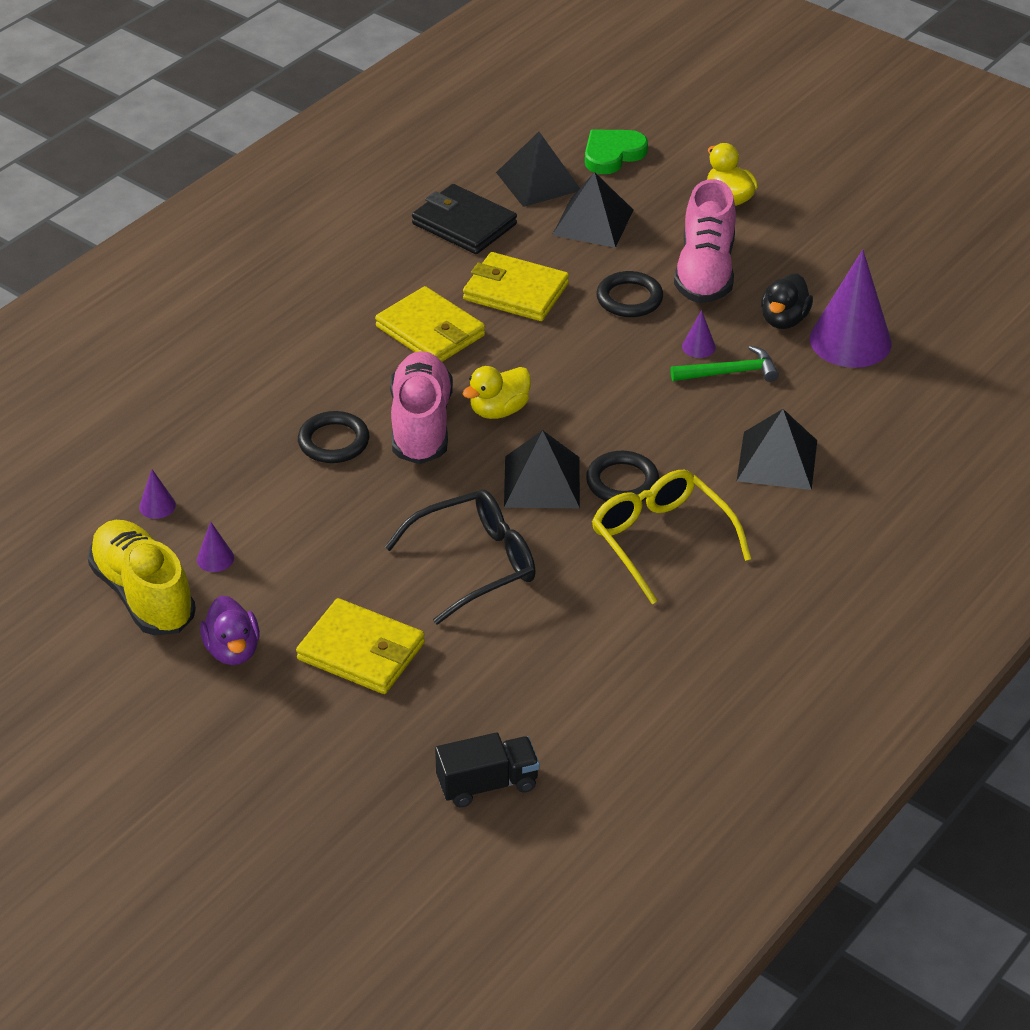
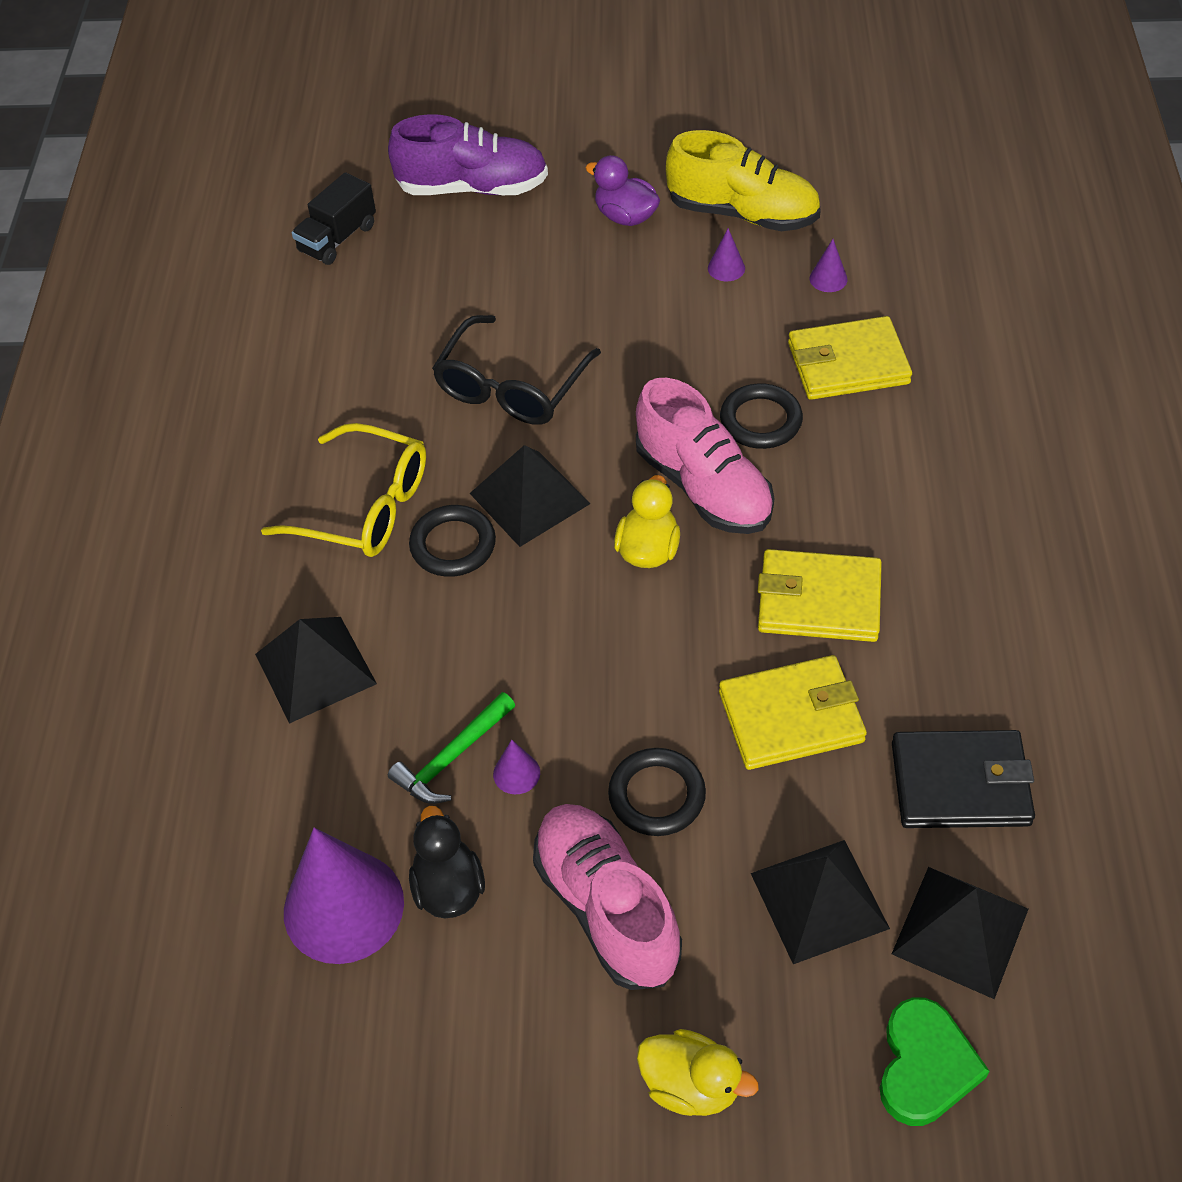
camera: 145 degrees right, 10 degrees up
yellow wallet [296,598,425,694] -> yellow wallet moved to [788,316,912,400]
none -> purple shoe [388,114,548,195]

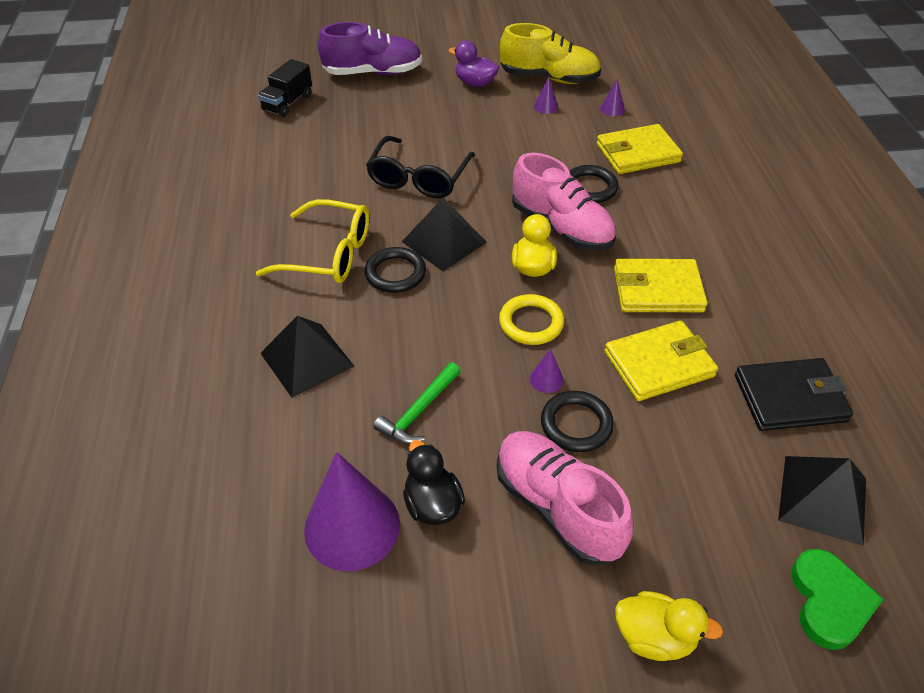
camera: 10 degrees left, 5 degrees down
purple cone [493,740,540,794] -> purple cone moved to [530,348,564,393]
black pyramid [751,840,890,964] -> none
none -> yellow ring [499,294,564,345]

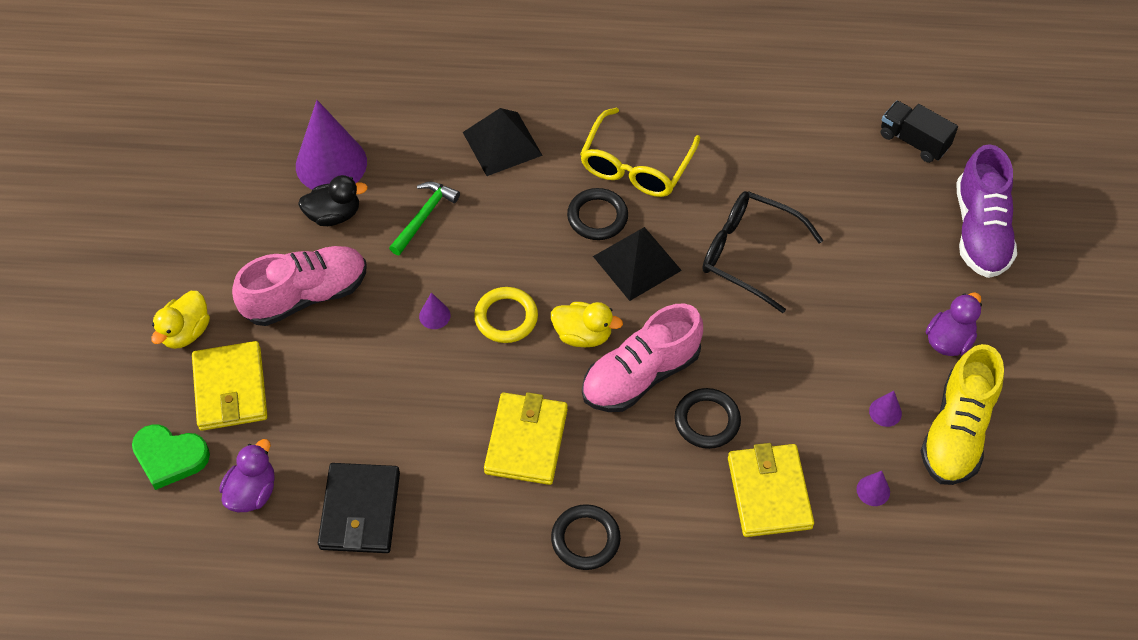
camera: 100 degrees right, 10 degrees up
green hammer [373,362,461,444] -> green hammer turned 75 degrees clockwise [389,182,460,255]
black ring [541,391,614,452] -> black ring moved to [551,504,621,570]
yellow wallet [604,320,718,401] -> yellow wallet moved to [192,341,268,431]
black pyramid [778,456,866,546] -> purple duck [219,439,275,512]

